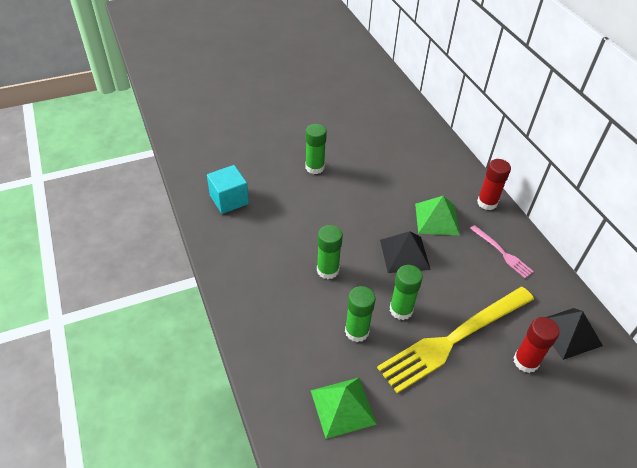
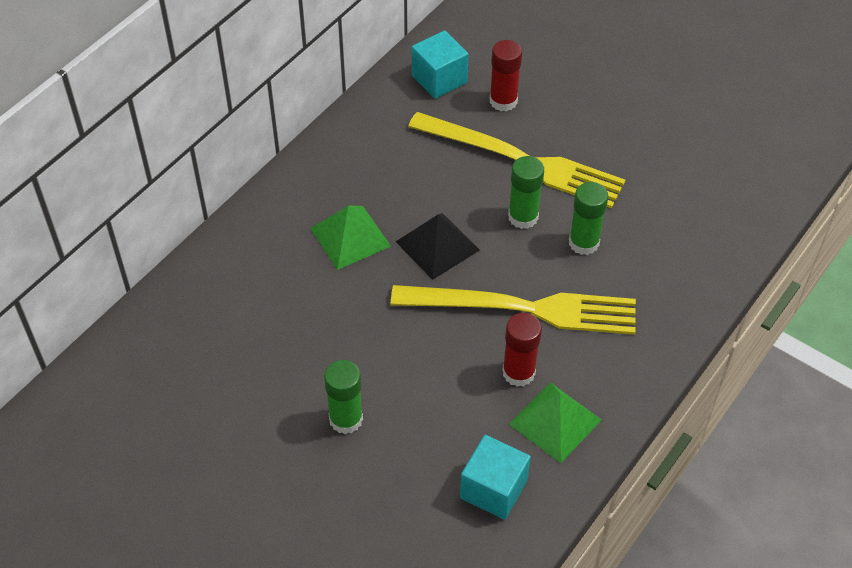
camera: 120 degrees left, 5 degrees up
green pyramid [311,378,377,439] -> green pyramid moved to [509,382,601,463]
green glue stick [317,225,343,279] -> yellow fork [391,285,636,335]
pink fork [470,225,534,278] -> none
red glue stick [477,159,511,210] -> red glue stick moved to [502,313,542,387]
black pyramid [547,308,603,360] -> turquoise cube [412,30,469,99]

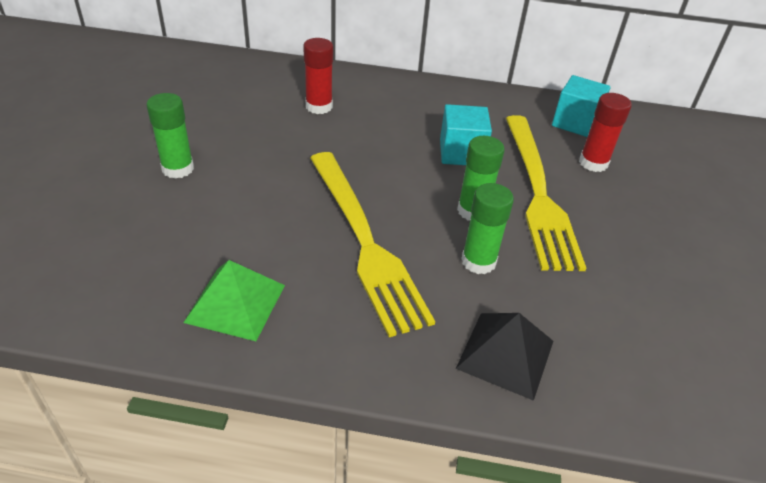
camera: 60 degrees right, 10 degrees down
green pyramid [310,206,391,270] -> none
black pyramid [396,213,480,280] -> black pyramid moved to [456,313,553,401]
turquoise cube [460,435,531,520] -> turquoise cube moved to [440,104,492,165]
red glue stick [502,313,542,387] -> red glue stick moved to [303,38,333,114]

